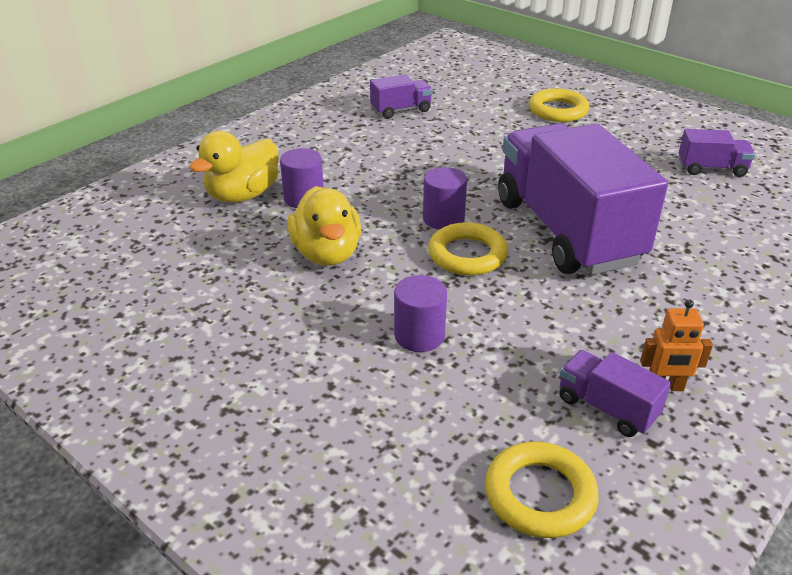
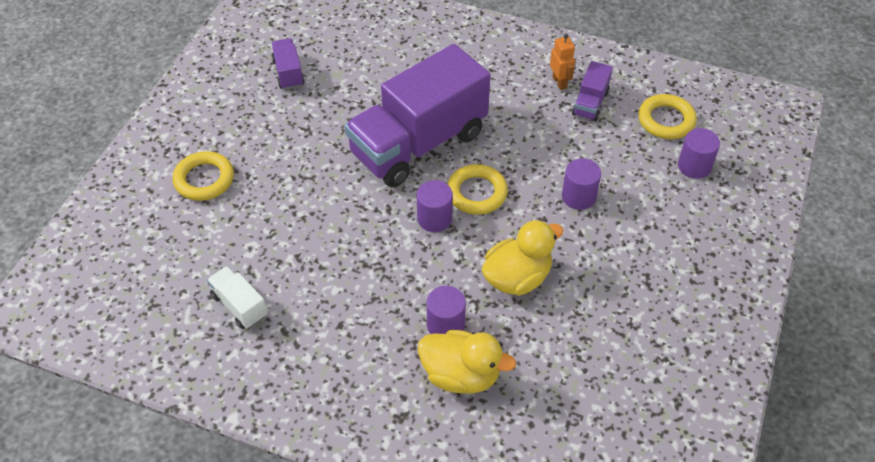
camera: 110 degrees left, 15 degrees up
purple truck [370,74,433,119] -> white truck [207,266,268,329]
none -> purple cylinder [678,128,720,179]

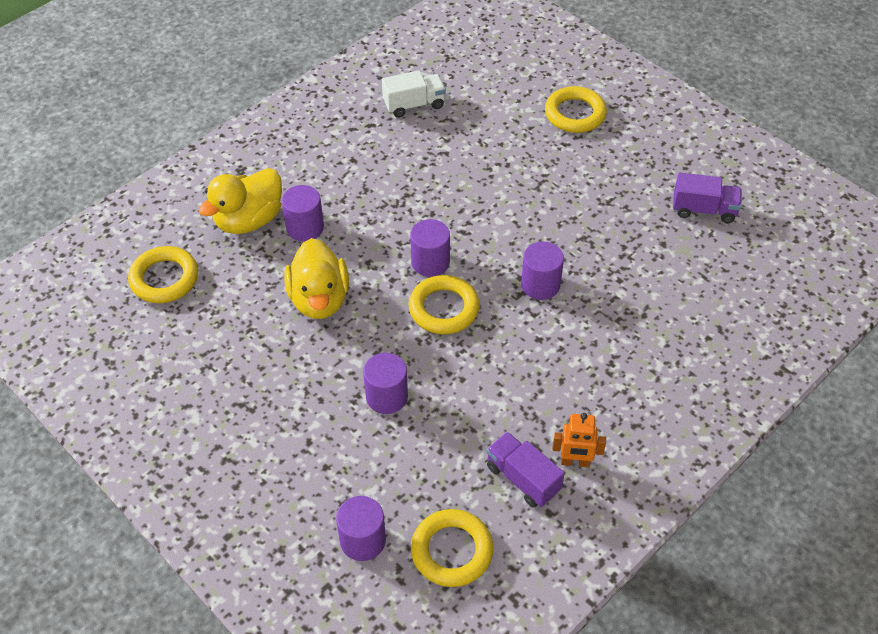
camera: 115 degrees right, 0 degrees up
purple truck [344,44,490,187] -> purple cylinder [521,242,564,300]
none -> yellow ring [128,246,198,303]

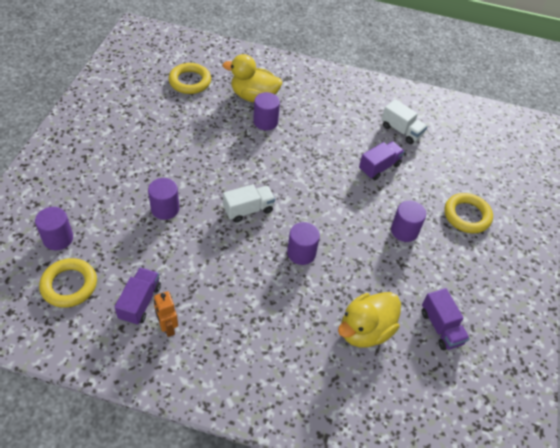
camera: 55 degrees right, 0 degrees up
yellow duck [284,238,349,319] -> yellow duck moved to [338,292,401,348]
yellow ring [409,275,480,334] -> white truck [223,184,275,223]
purple cylinder [410,219,450,277] -> purple cylinder moved to [391,201,426,242]
none -> purple truck [359,141,405,180]

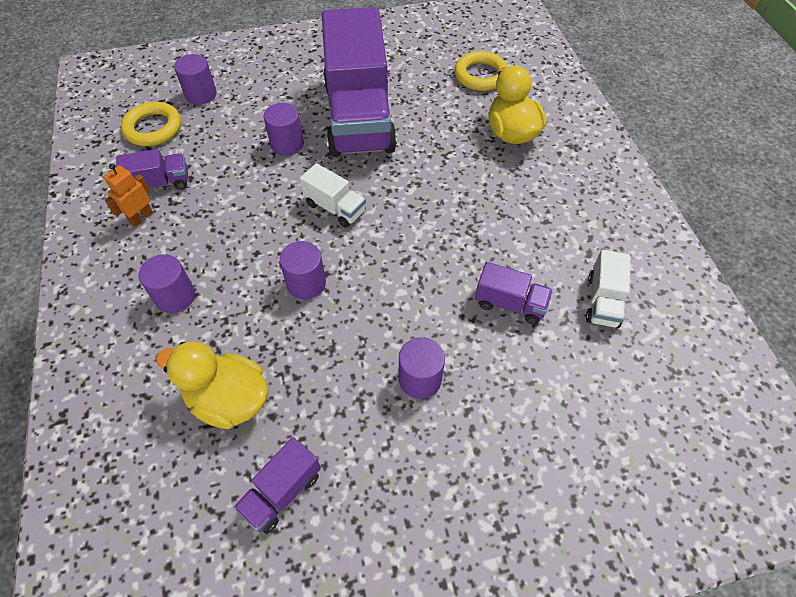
camera: 65 degrees right, 5 degrees up
purple cylinder [253,92,280,130] -> purple cylinder moved to [139,254,195,313]
yellow ring [444,193,493,234] -> none
none -> purple truck [322,7,397,157]

